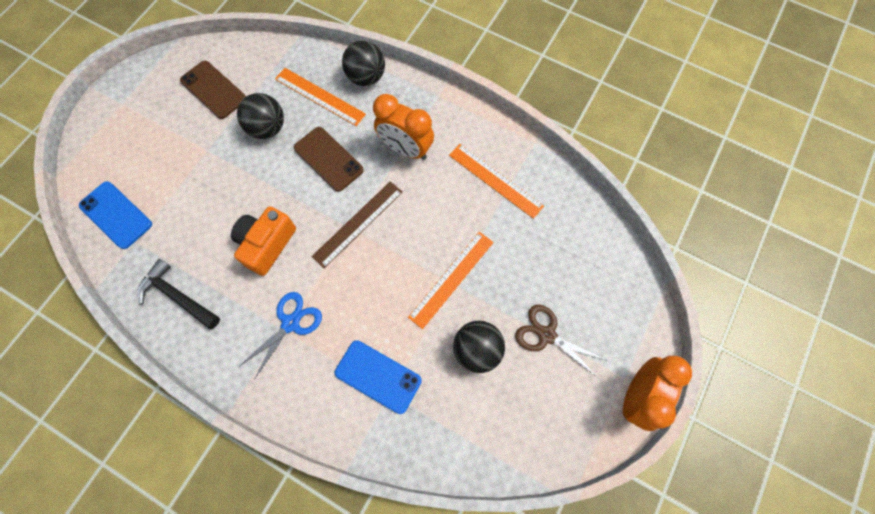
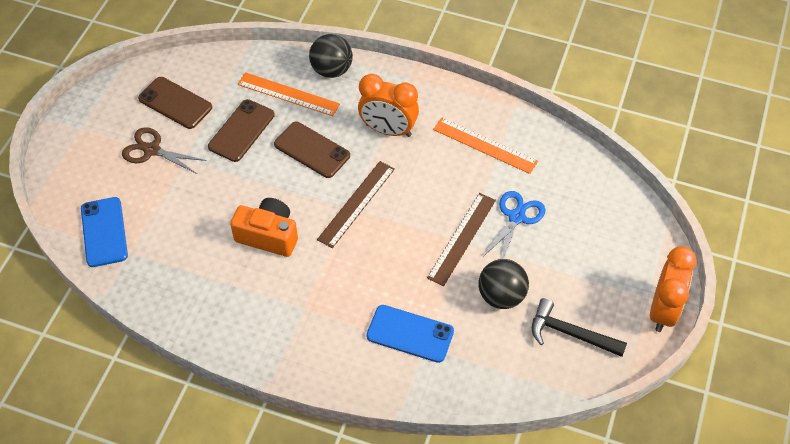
camera: 10 degrees left, 15 degrees down
blue phone [79,181,152,249] -> blue phone turned 45 degrees clockwise [81,197,128,267]
black hammer [137,259,220,329] -> black hammer moved to [532,298,627,357]
orange camera [231,206,296,276] -> orange camera turned 90 degrees clockwise [230,198,298,257]
black ball [237,93,284,139] -> brown phone [208,99,275,162]
blue scissors [239,292,322,378] -> blue scissors moved to [483,191,545,259]
orange ruler [408,232,494,329] -> brown ruler [427,193,496,286]
brown scissors [515,304,608,378] -> brown scissors moved to [122,127,207,174]

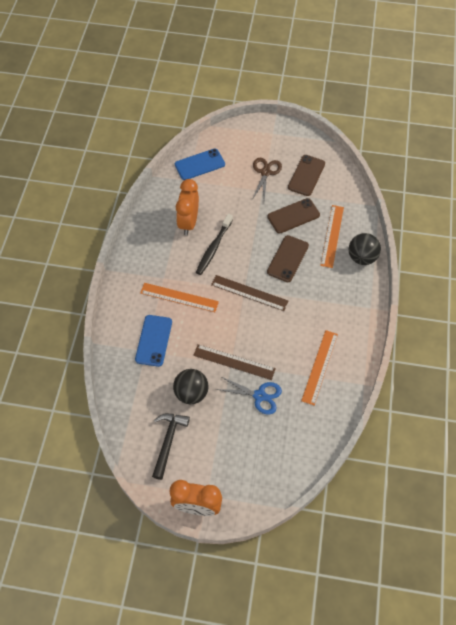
camera: 80 degrees right, 5 degrees up
brown phone [208,99,275,162] -> brown phone turned 45 degrees counterclockwise [267,198,320,233]
orange camera [230,198,298,257] -> black toothbrush [196,214,233,275]
orange clock [358,74,419,137] -> orange clock moved to [176,179,199,235]
none -> orange ruler [140,283,219,312]

